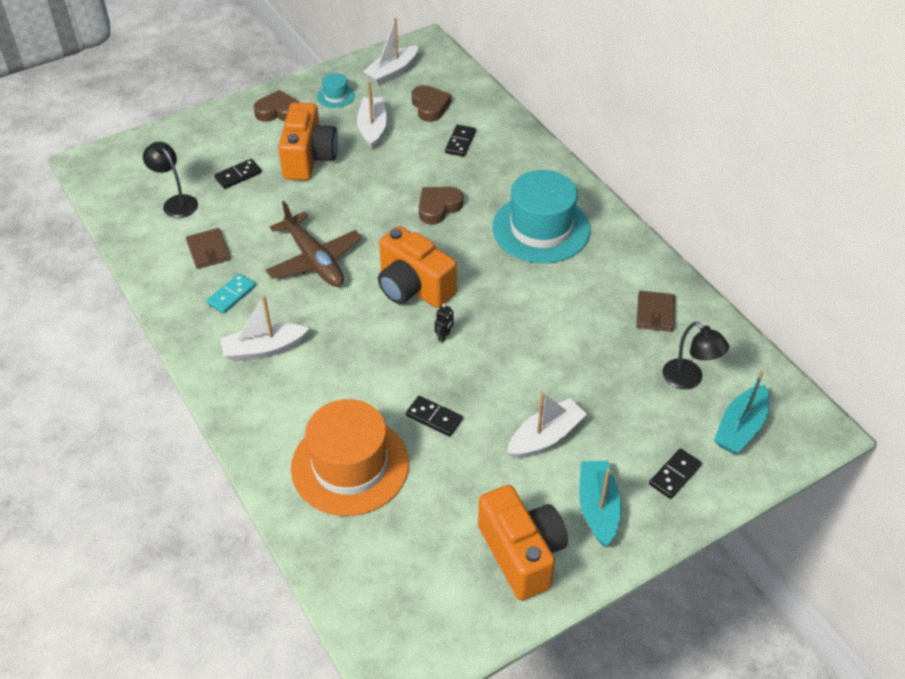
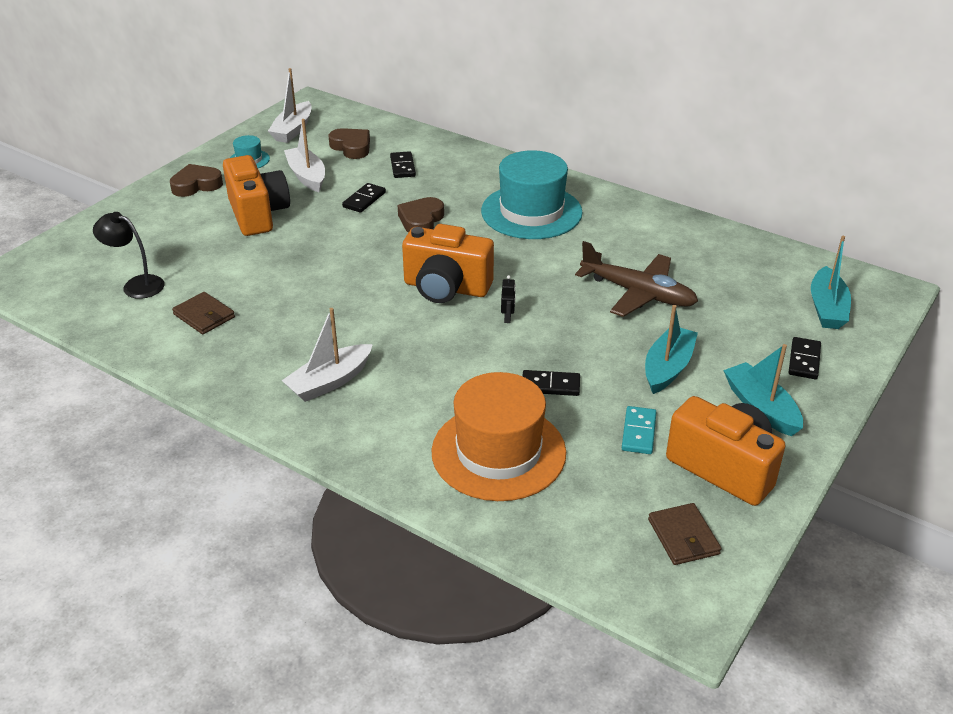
camera: 25 degrees left, 10 degrees down
turquoise domino [207,273,256,314] -> turquoise domino moved to [622,406,656,454]
black domino [214,159,262,189] -> black domino moved to [342,183,386,213]
brown plane [266,201,362,287] -> brown plane moved to [575,241,698,317]
white boat [507,392,587,459] -> turquoise boat [645,305,698,394]
brown wallet [636,291,675,332] -> brown wallet moved to [648,503,721,565]
black lamp [662,322,729,389] -> none

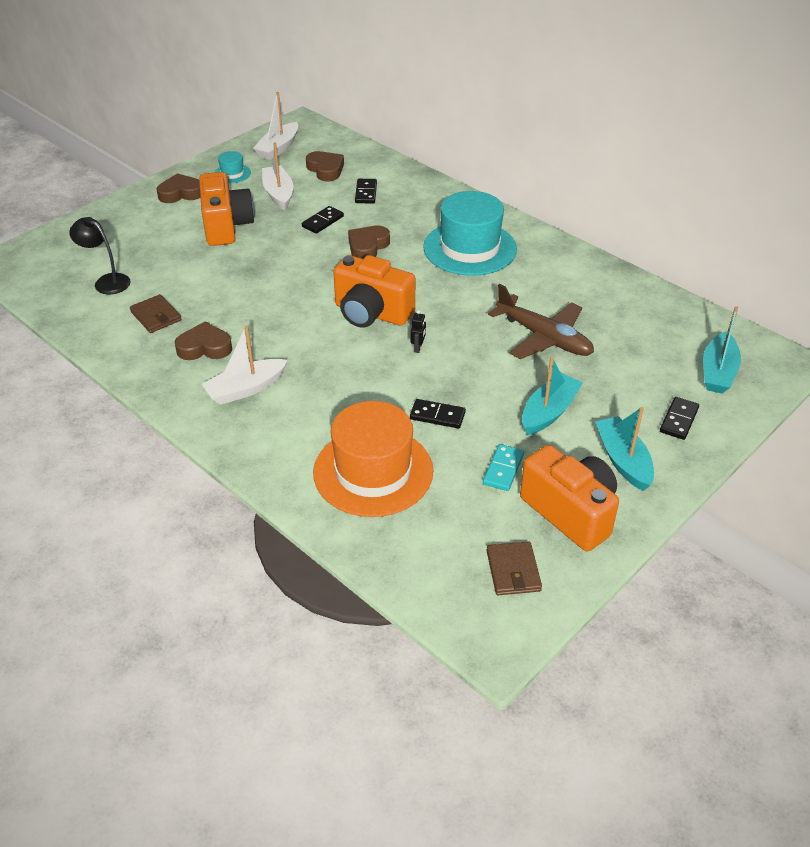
camera: 10 degrees right, 5 degrees up
none -> brown heart [175,322,232,360]

